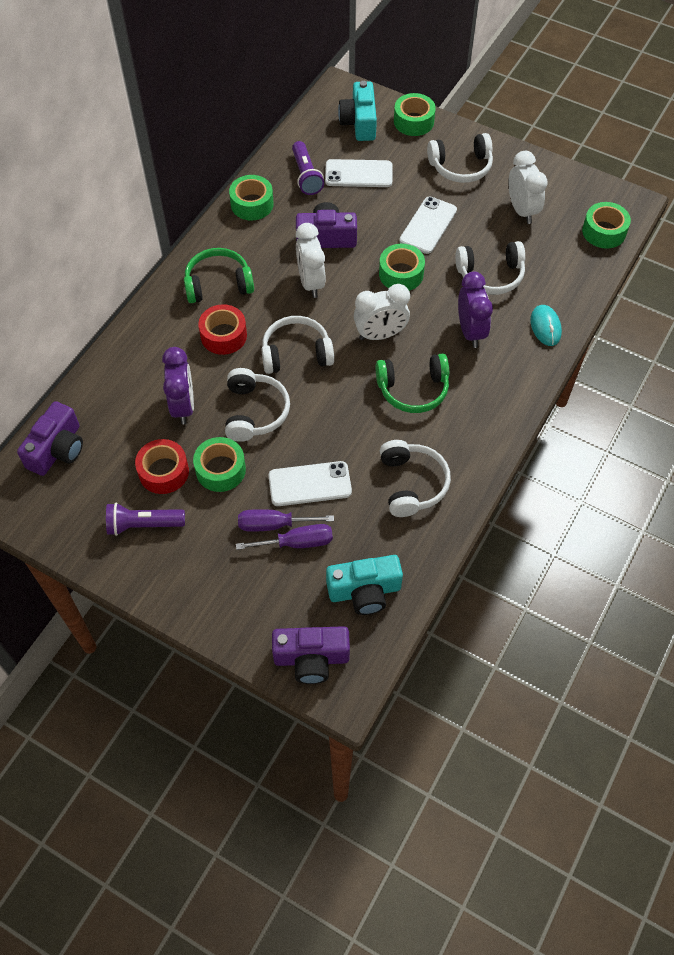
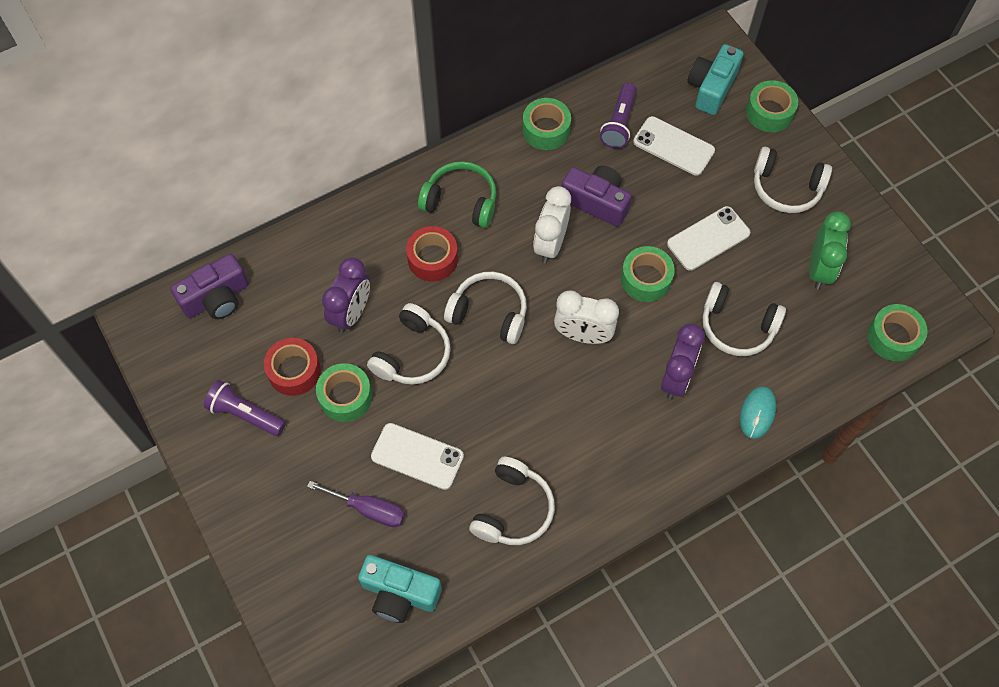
camera: 30 degrees right, 5 degrees up
purple screwdriver [238,509,334,532] -> none
purple camera [272,626,350,684] -> none
green headphones [376,354,449,413] -> none
white clock [508,151,548,224] -> green clock [809,212,851,289]

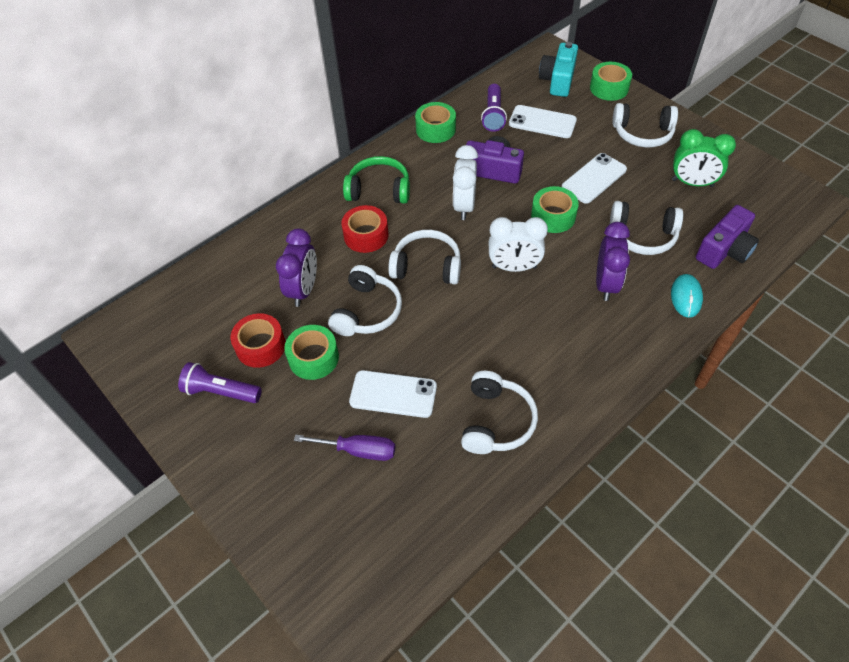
camera: 10 degrees left, 10 degrees down
purple camera [170,254,248,319] -> purple camera moved to [696,205,759,269]
turquoise camera [358,555,442,623] -> none
green clock [809,212,851,289] -> green clock turned 105 degrees clockwise [672,129,736,187]
green tape [867,304,928,361] -> none

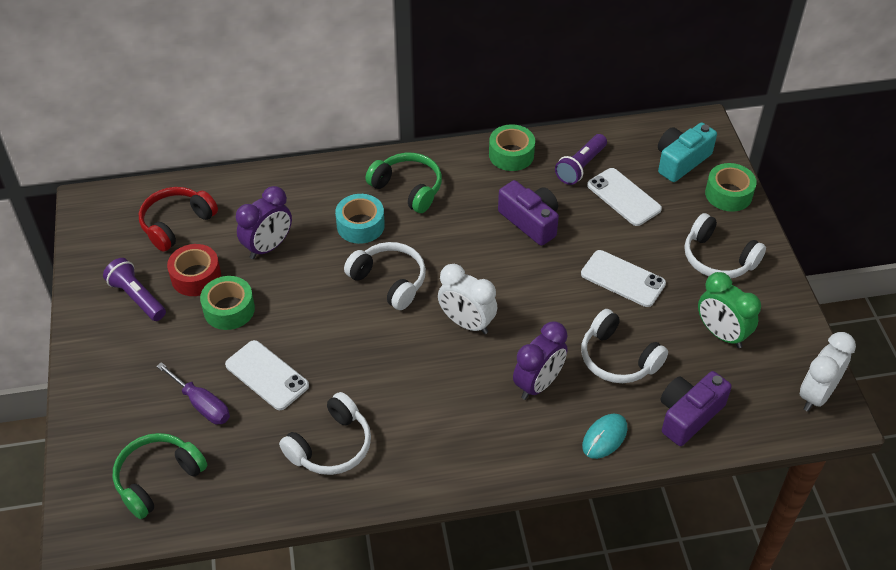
camera: 30 degrees right, 5 degrees down
white headphones [328,265,402,336] -> none
red tape [341,205,388,253] -> turquoise tape [335,194,385,244]
white clock [453,145,478,220] -> white clock moved to [800,332,856,412]
green tape [531,186,579,233] -> none
white phone [562,153,627,204] -> white phone turned 45 degrees clockwise [581,250,666,307]
purple camera [696,205,759,269] -> purple camera turned 150 degrees clockwise [661,371,732,446]
none -> green headphones [113,433,207,519]
none -> red headphones [139,187,218,252]

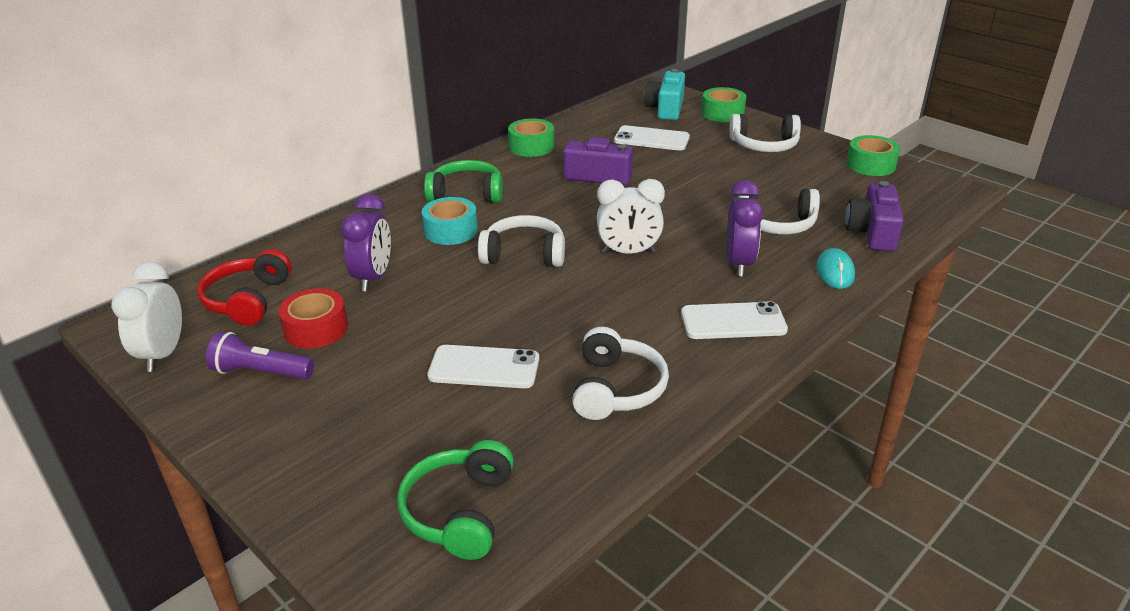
camera: 35 degrees left, 15 degrees down
purple screwdriver [156,362,230,425] -> none
green tape [200,276,255,330] -> green tape moved to [846,135,900,176]
purple flashlight [555,134,607,185] -> none
white phone [581,250,666,307] -> white phone moved to [681,301,788,339]
green clock [698,272,761,348] -> none
white clock [800,332,856,412] -> white clock moved to [111,262,182,372]

